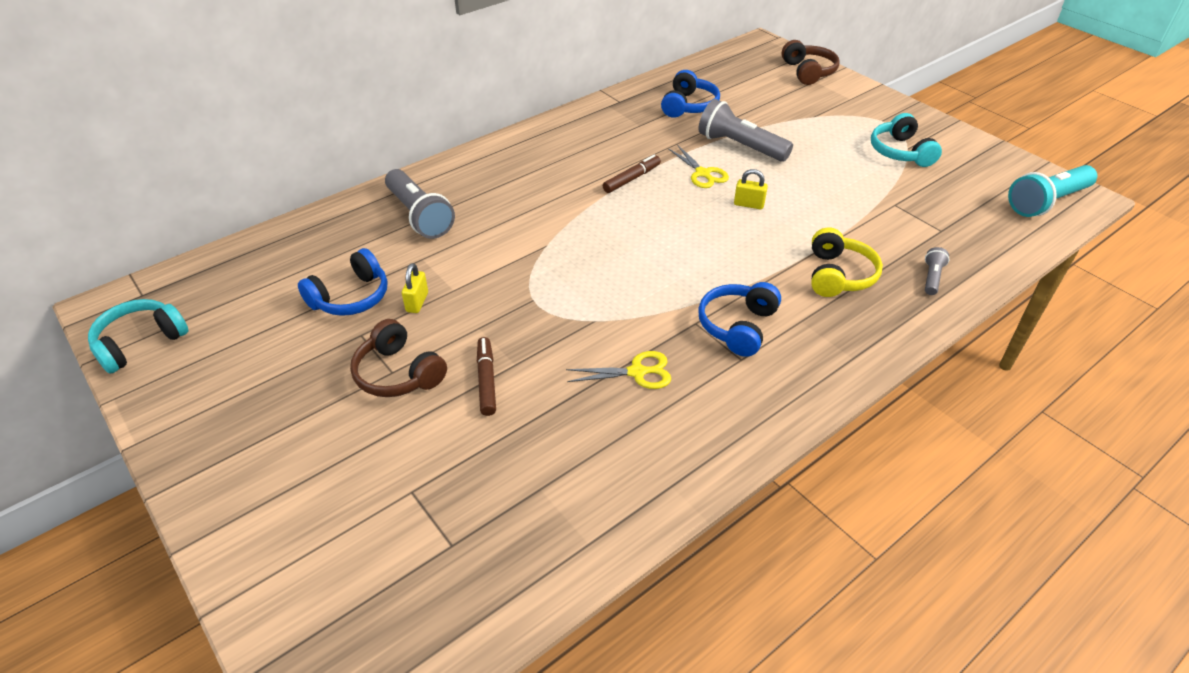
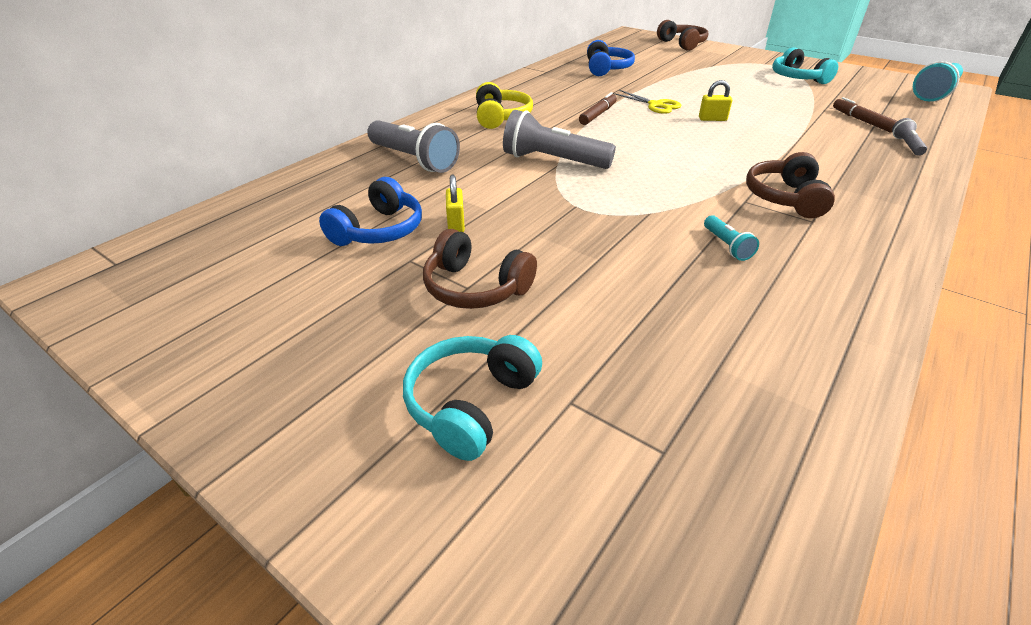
camera: 15 degrees left, 5 degrees down
turquoise headphones [88,299,189,374] -> turquoise headphones moved to [403,335,542,461]
brown marker [477,337,496,416] -> brown marker moved to [833,97,897,133]
yellow scissors [566,351,671,389] -> turquoise flashlight [704,215,759,261]
grey flashlight [698,99,793,162] -> grey flashlight moved to [503,110,616,169]
blue headphones [698,282,781,357] -> brown headphones [746,152,835,218]
yellow headphones [811,228,883,297] -> yellow headphones moved to [476,82,533,129]

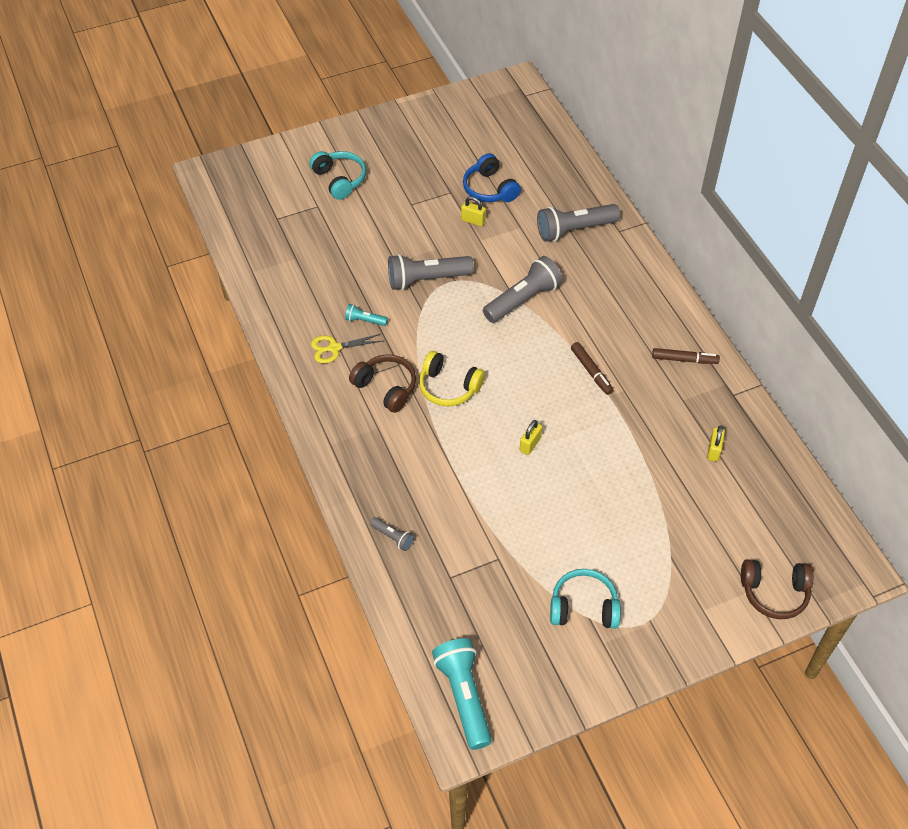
camera: 120 degrees right, 15 degrees up
brown headphones [423,229,537,309] -> none
yellow headphones [476,82,533,129] -> yellow headphones moved to [419,351,485,406]
blue headphones [587,40,635,76] -> yellow padlock [707,425,725,462]
yellow scissors [613,90,681,114] -> yellow scissors moved to [311,334,382,363]
brown marker [833,97,897,133] -> brown marker moved to [652,348,720,364]
none -> grey flashlight [388,254,474,290]

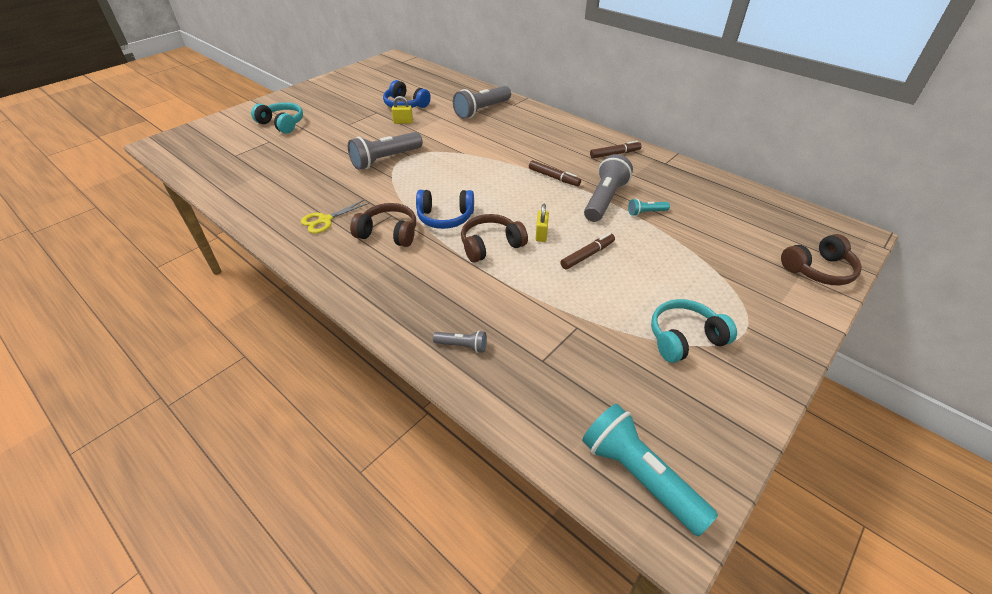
camera: 25 degrees left, 10 degrees down
turquoise flashlight [345,304,388,326] -> turquoise flashlight moved to [628,199,670,216]
yellow headphones [419,351,485,406] -> blue headphones [416,190,474,229]
grey flashlight [483,256,563,323] -> grey flashlight moved to [584,154,633,222]
yellow padlock [707,425,725,462] -> none
none -> brown headphones [461,214,528,262]
none -> brown marker [561,233,615,270]

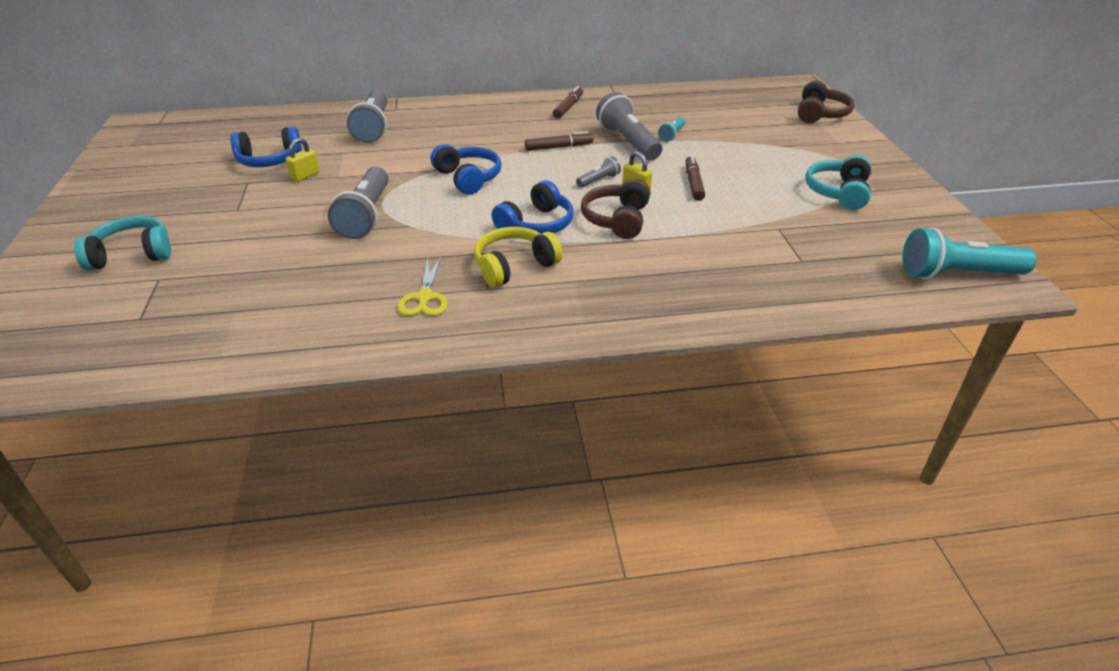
camera: 50 degrees left, 5 degrees down
brown headphones [350,203,416,247] -> yellow headphones [474,227,563,287]
grey flashlight [433,330,487,353] -> grey flashlight moved to [576,156,621,188]
none -> blue headphones [431,144,502,195]

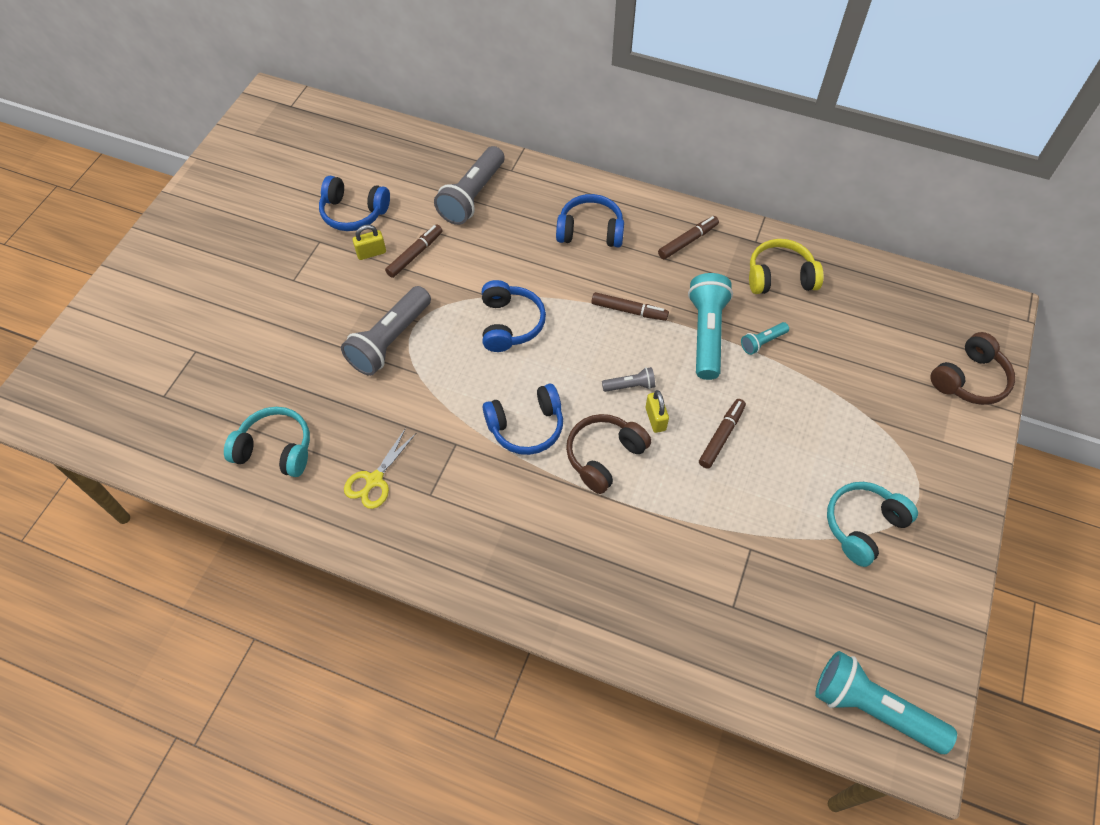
camera: 30 degrees right, 20 degrees up
turquoise headphones [74,216,171,271] -> turquoise headphones moved to [224,407,310,477]
yellow headphones [474,227,563,287] -> yellow headphones moved to [749,239,824,294]
grey flashlight [596,92,662,160] -> turquoise flashlight [688,273,733,380]
none -> brown marker [385,224,443,278]
none -> blue headphones [556,194,624,247]

